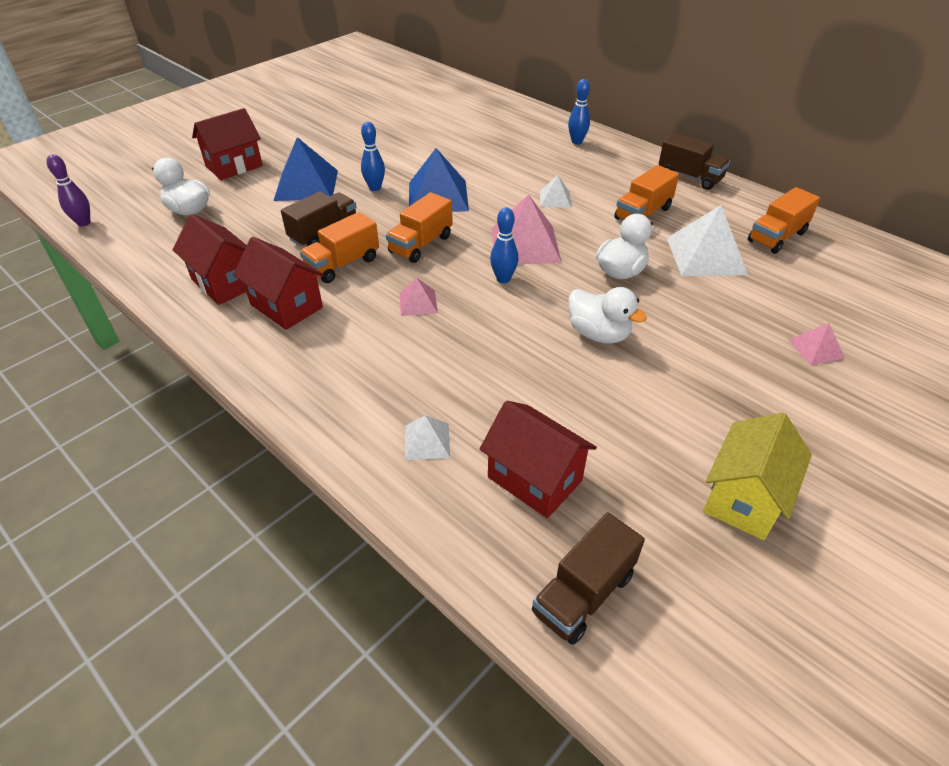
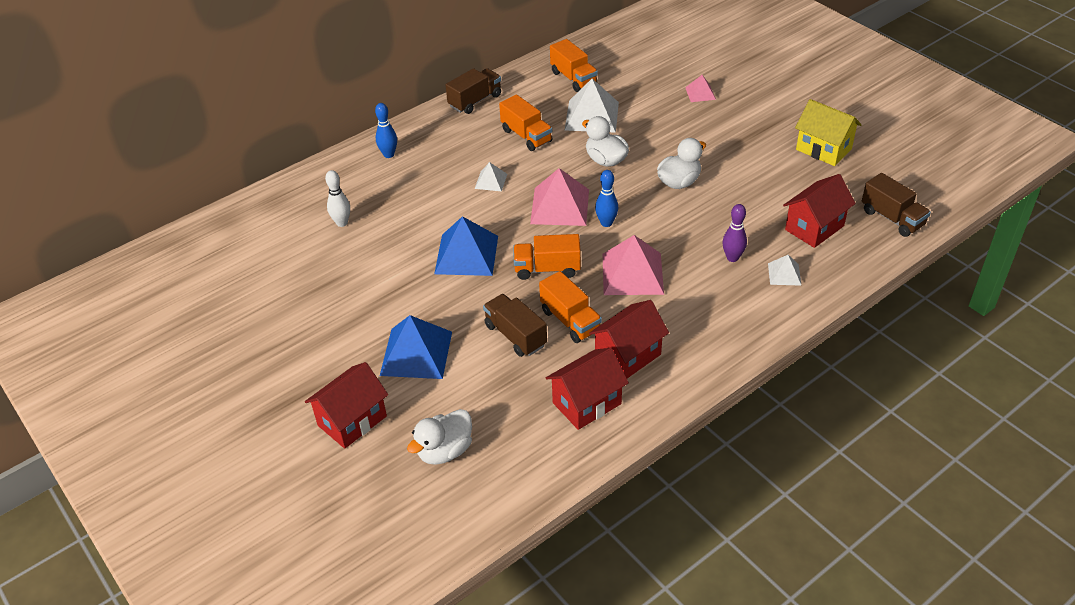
camera: 80 degrees left, 0 degrees up
purple bowling pin [46,154,91,226] -> purple bowling pin moved to [722,204,747,262]
red house [192,108,263,180] -> red house turned 75 degrees clockwise [305,362,388,449]
blue bowling pin [361,122,385,191] -> none
orange truck [386,192,453,263] -> orange truck turned 135 degrees clockwise [513,234,581,280]
pink pyramid [400,277,438,316] -> pink pyramid [603,235,664,295], size x1.95
none -> white bowling pin [325,170,350,227]

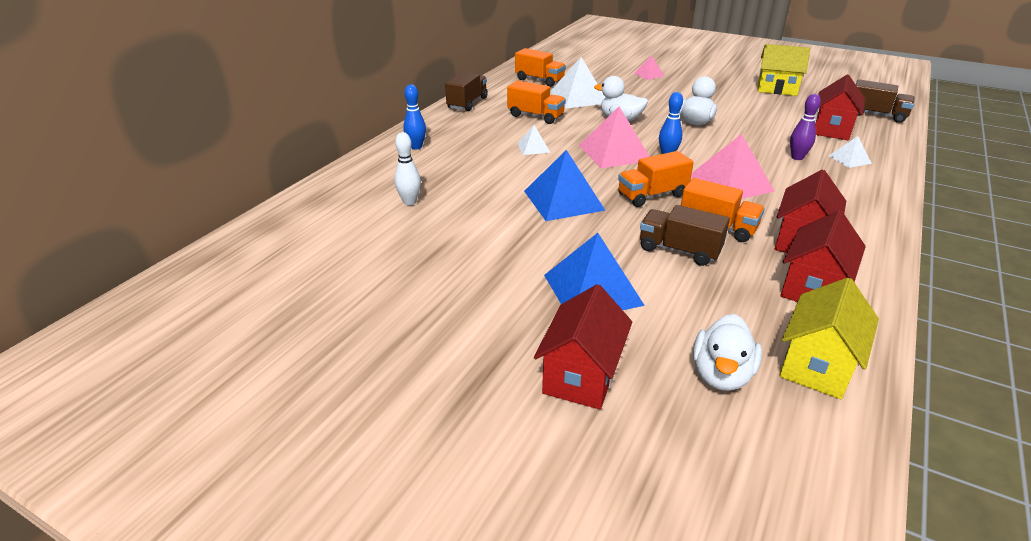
camera: 25 degrees left, 10 degrees down
none -> yellow house [779,277,879,399]

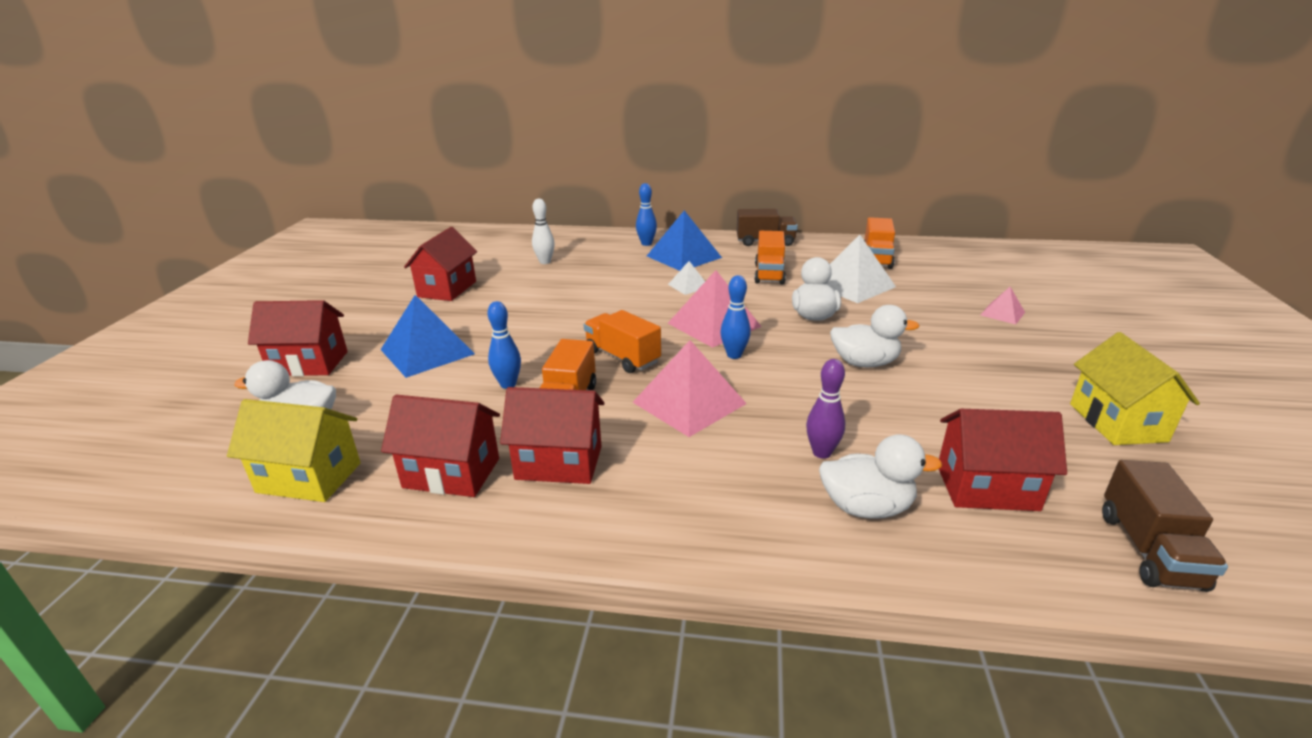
camera: 70 degrees right, 5 degrees down
blue pyramid [524,150,606,221] -> blue pyramid moved to [647,210,722,271]
brown truck [640,205,730,266] -> blue bowling pin [488,301,521,389]
white pyramid [828,136,872,168] -> white duck [819,434,942,519]
none -> red house [404,227,477,301]

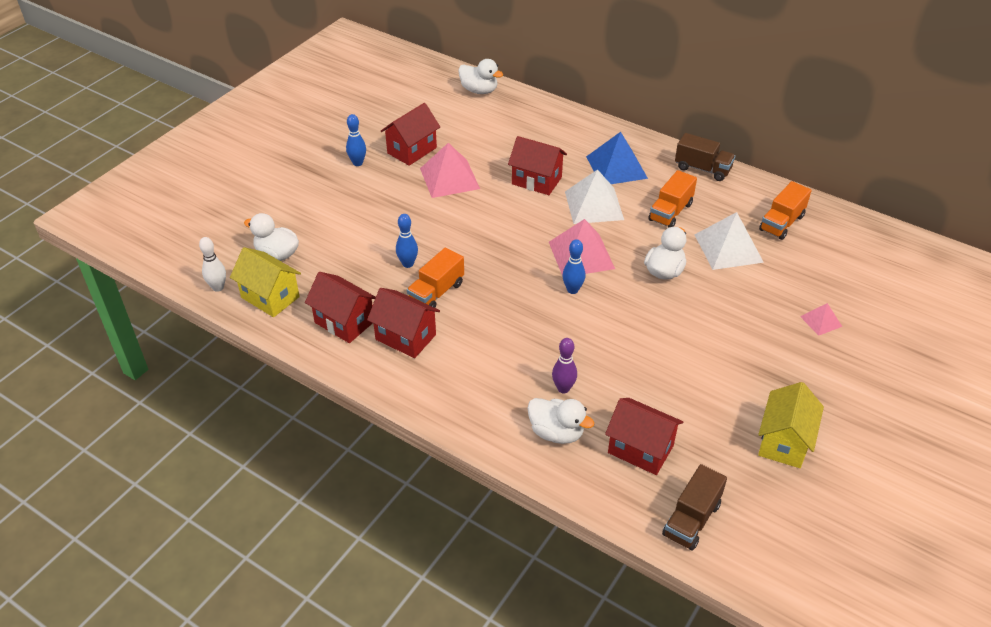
camera: 25 degrees right, 15 degrees up
red house [248,300,348,376] -> red house moved to [508,136,567,195]
blue pyramid [381,295,475,378] -> none
white bowling pin [532,199,555,264] -> white bowling pin moved to [199,237,226,292]
orange truck [584,310,661,373] -> none
pink pyramid [633,340,747,437] -> pink pyramid moved to [420,143,480,198]
blue bowling pin [636,183,657,246] -> blue bowling pin moved to [346,114,366,166]
white pyramid [668,261,705,295] -> white pyramid [565,169,624,224], size x1.95
white duck [830,305,919,367] -> white duck moved to [458,59,503,94]

